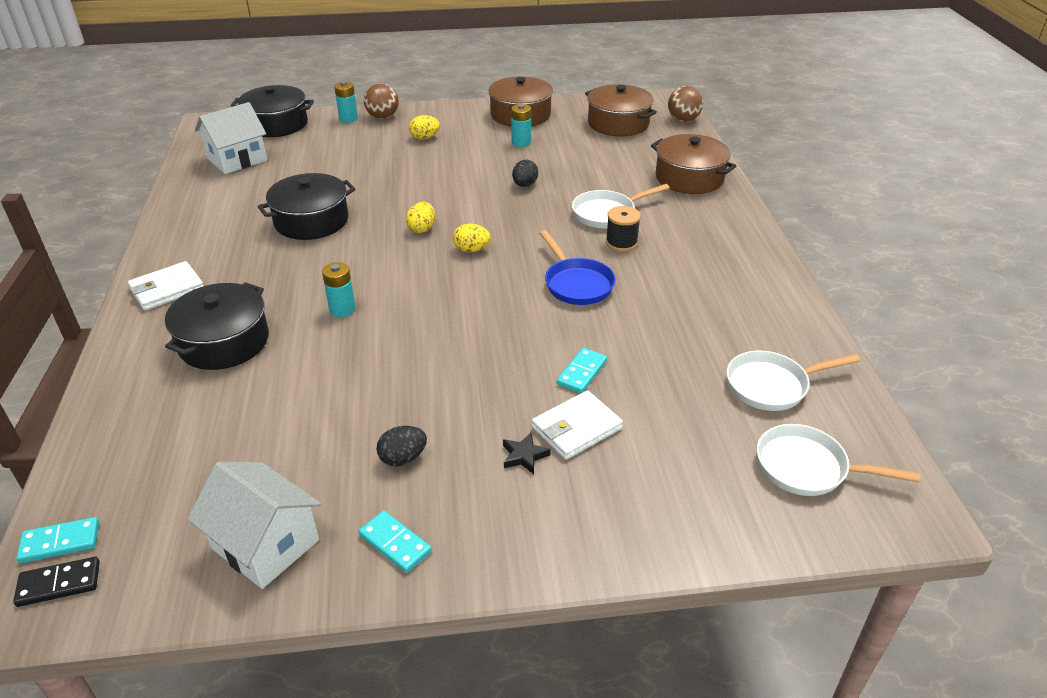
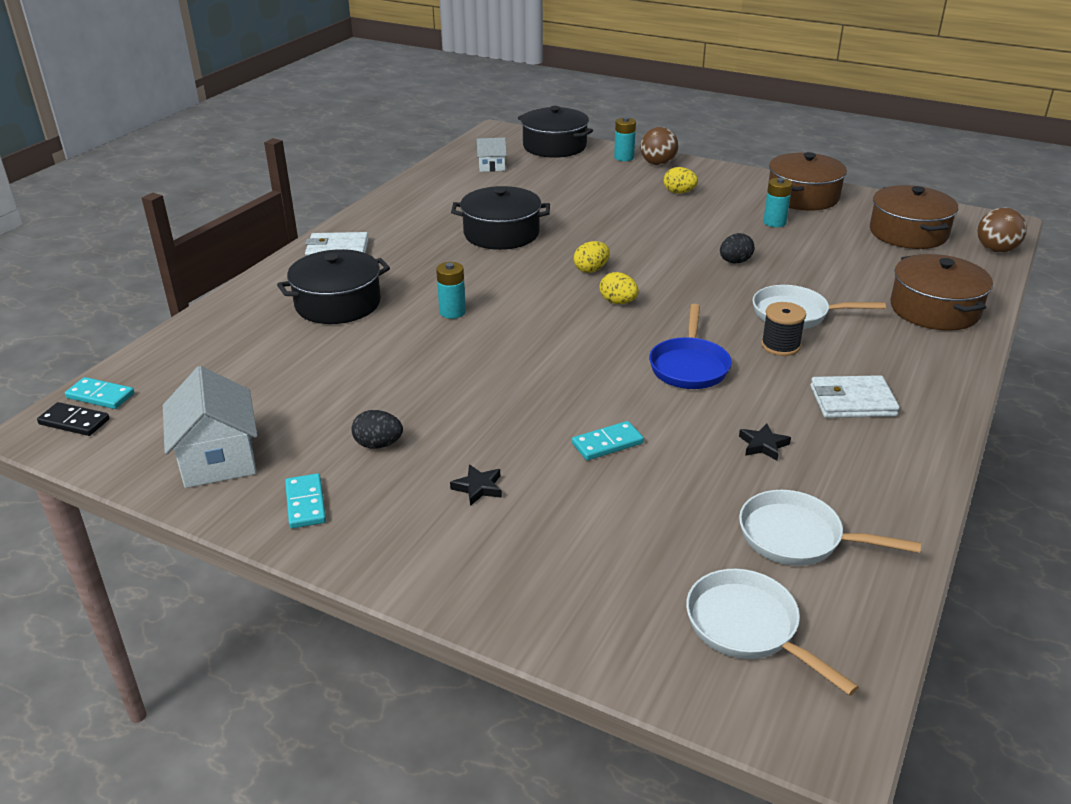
camera: 35 degrees right, 5 degrees down
white house [195,102,267,174] -> white house [477,137,507,172], size x0.55
white wallet [532,390,623,460] -> white wallet moved to [810,375,900,418]
none -> black star [739,423,791,461]

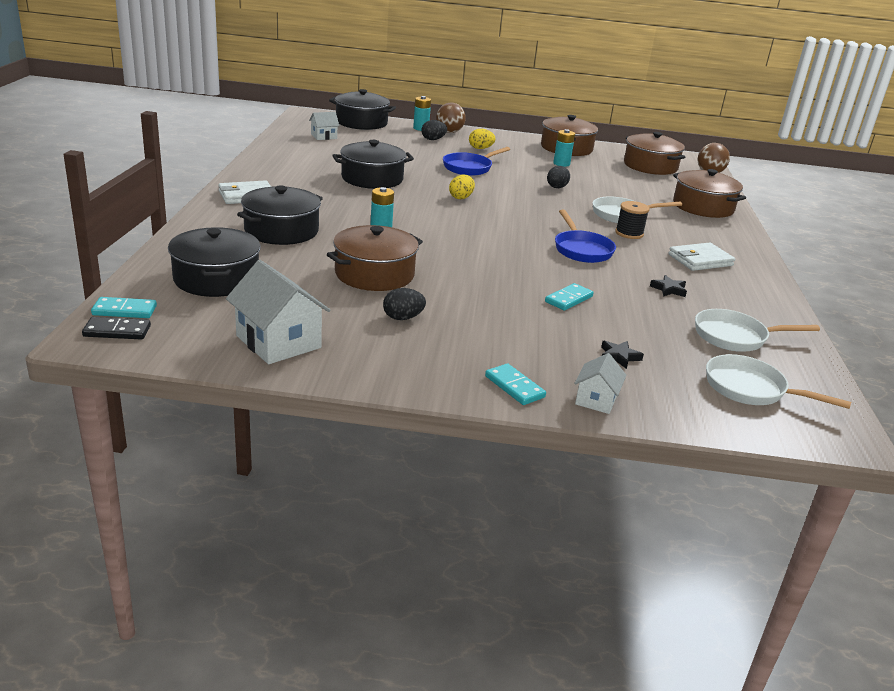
camera: 25 degrees left, 5 degrees down
turquoise domino [285,473,326,528] -> turquoise domino moved to [485,363,546,405]
black star [450,464,502,506] -> black star moved to [601,341,644,369]
yellow egg [600,272,639,304] -> none
none -> black pot [168,227,261,297]
none -> brown pot [327,225,423,291]
none -> black egg [421,120,447,140]
none -> blue pan [443,147,510,176]
none -> white house [574,353,627,414]

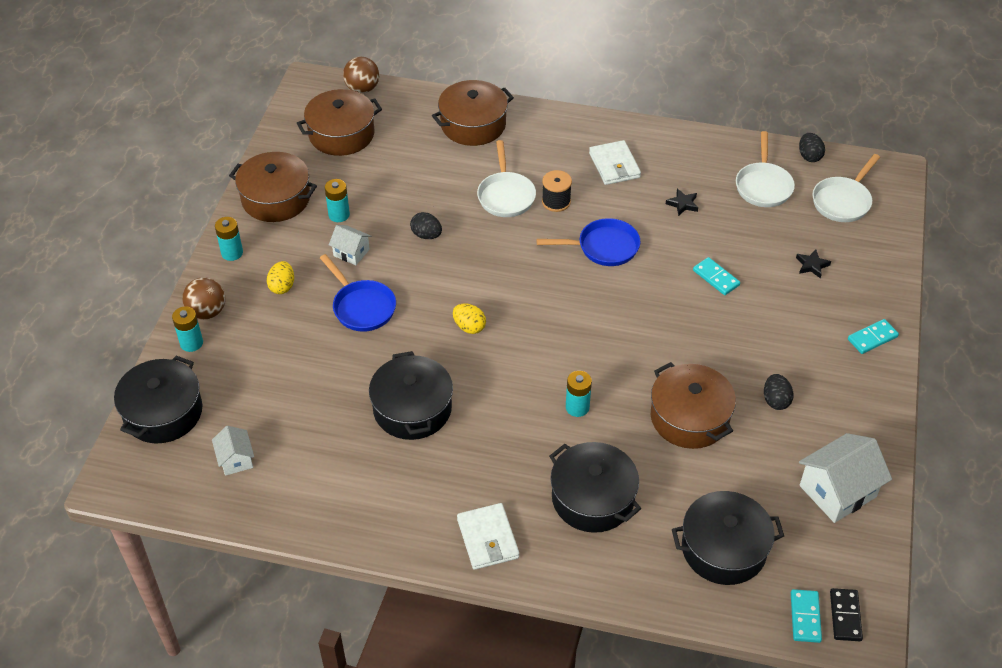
camera: 80 degrees left, 20 degrees up
black egg [421,120,447,140] -> black egg moved to [799,133,825,162]
white house [574,353,627,414] -> white house moved to [329,225,371,265]
none -> turquoise battery [215,217,243,261]

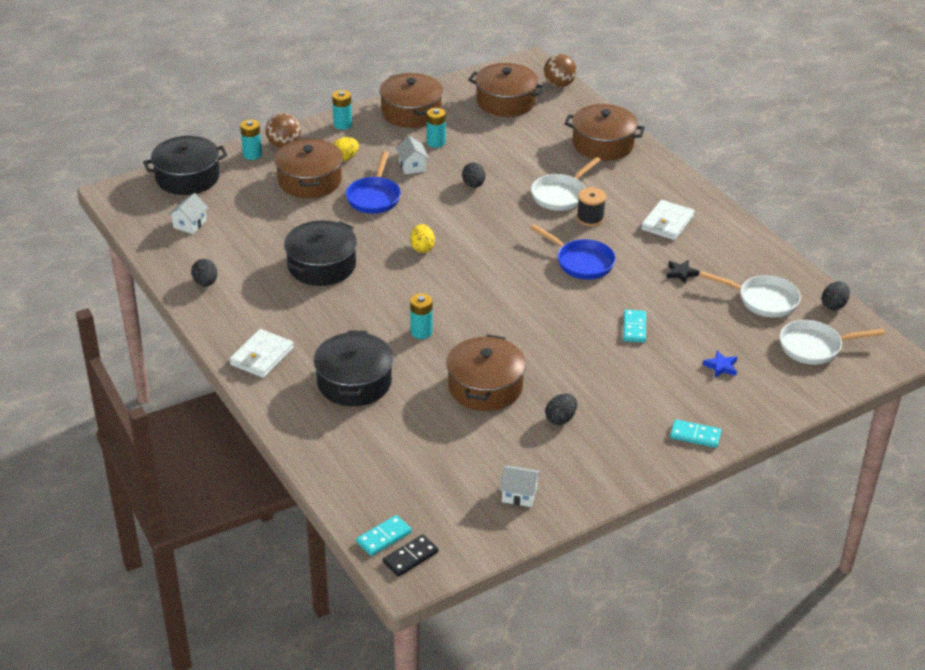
camera: 45 degrees right, 10 degrees down
black pot [672,491,784,585] -> none
white pan [736,131,795,207] -> white pan turned 120 degrees counterclockwise [700,272,801,318]
black star [796,249,831,279] -> blue star [703,351,737,378]
white house [799,433,892,523] -> white house [500,465,540,507], size x0.55
none -> black egg [191,259,217,287]
none -> brown pot [275,138,343,198]

